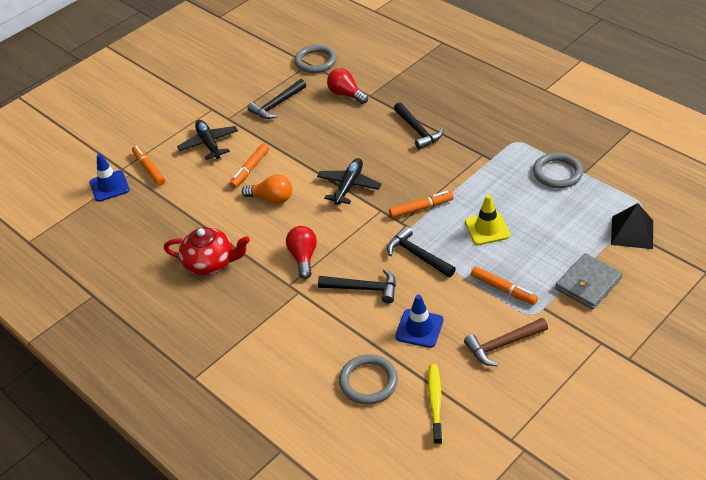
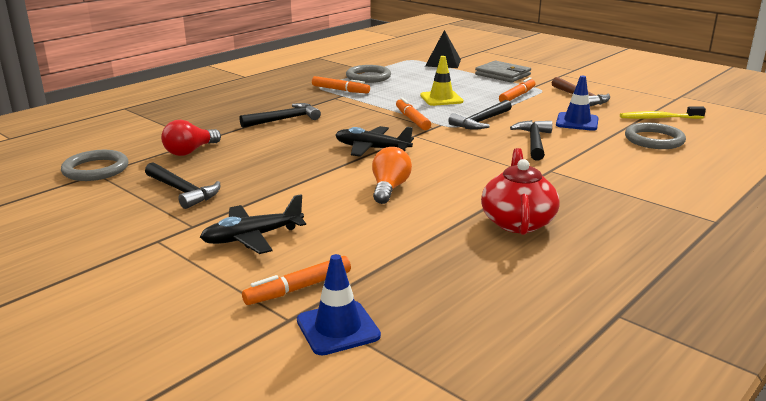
camera: 95 degrees left, 20 degrees down
orange marker [229,143,269,188] -> orange marker moved to [312,76,370,93]
red light bulb [286,226,317,279] -> none

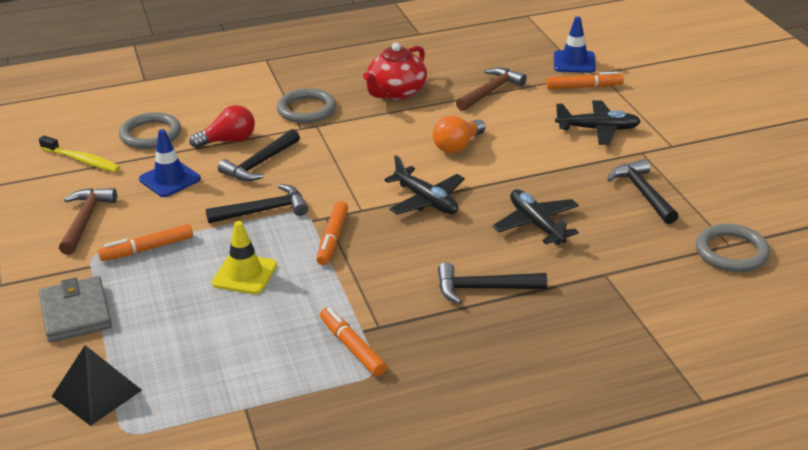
camera: 150 degrees left, 10 degrees up
red light bulb [161,120,221,156] -> red light bulb moved to [189,105,255,148]
grey ring [346,65,391,83] -> grey ring moved to [277,88,336,123]
none -> brown hammer [456,67,527,111]
none -> black plane [493,189,579,245]

